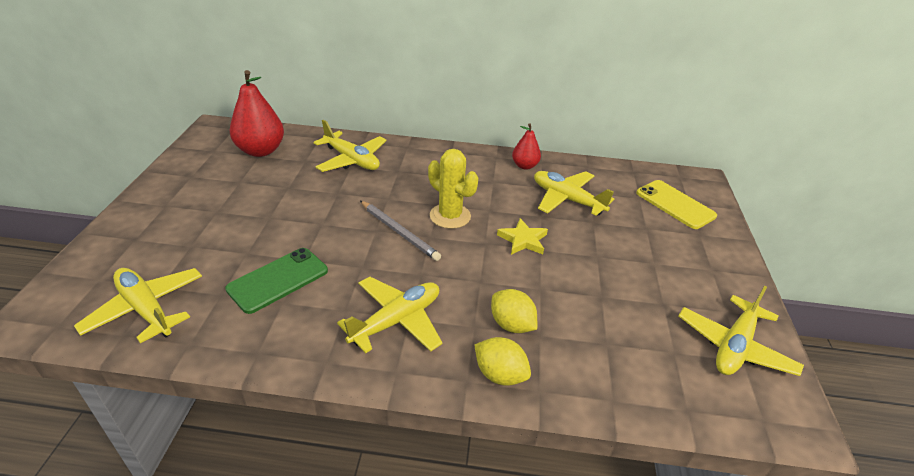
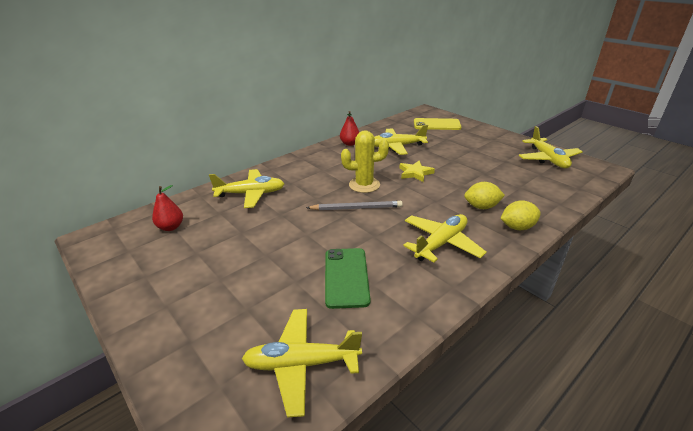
camera: 45 degrees left, 5 degrees down
red pear [230,70,284,157] -> red pear [152,185,183,231], size x0.56
yellow plane [337,277,443,353] -> yellow plane turned 45 degrees clockwise [403,214,487,262]

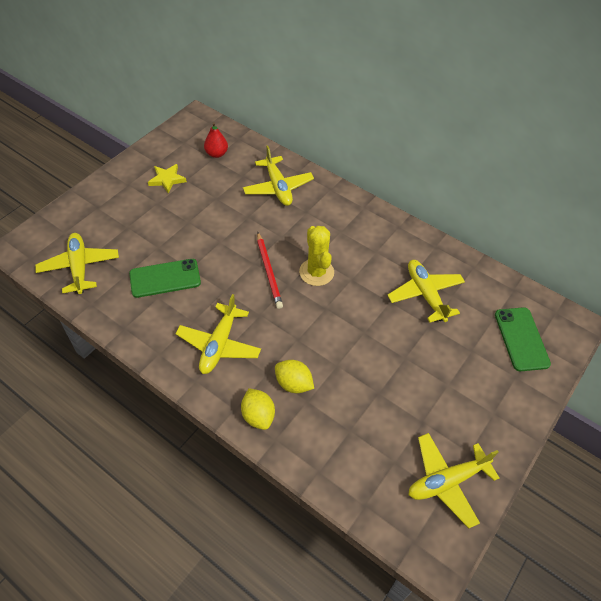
camera: 75 degrees right, 20 degrees up
grey pencil [306,201,403,210] -> red pencil [257,232,283,309]
red pear [340,111,359,146] -> none
yellow star [399,161,435,182] -> yellow star moved to [148,164,187,194]
yellow plane [403,214,487,262] -> yellow plane turned 75 degrees clockwise [176,294,261,374]
yellow phone [414,118,461,130] -> green phone [495,307,551,371]
yellow lemon [464,182,505,209] -> yellow lemon turned 45 degrees counterclockwise [275,360,314,393]

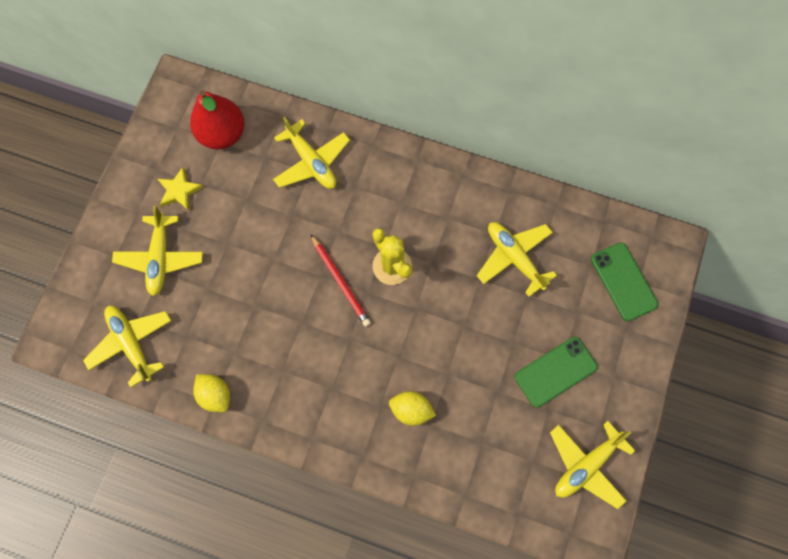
camera: 15 degrees left, 20 degrees up
green phone [129,259,201,298] -> green phone moved to [515,337,598,408]
yellow plane [176,294,261,374] -> yellow plane moved to [112,206,203,296]
red pear [204,122,228,158] -> red pear [190,90,244,149], size x1.77
yellow lemon [241,388,275,430] -> yellow lemon moved to [193,374,230,412]

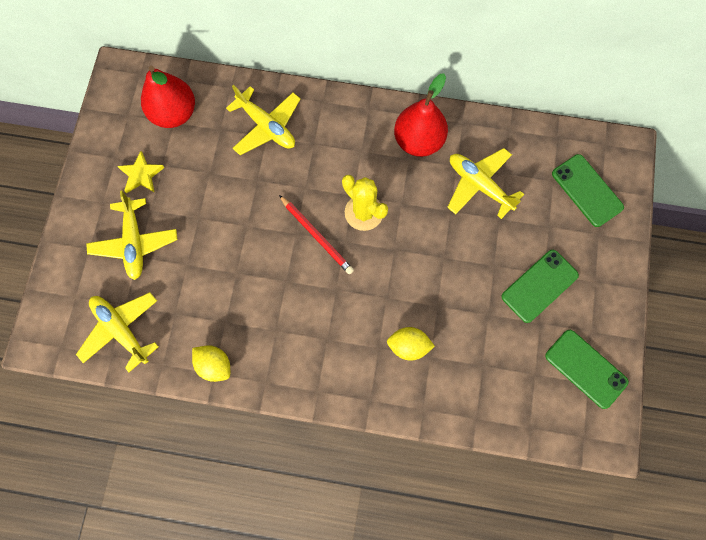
camera: 10 degrees left, 0 degrees up
yellow plane [550,421,635,509] -> green phone [545,330,629,409]
none -> red pear [394,73,448,157]

